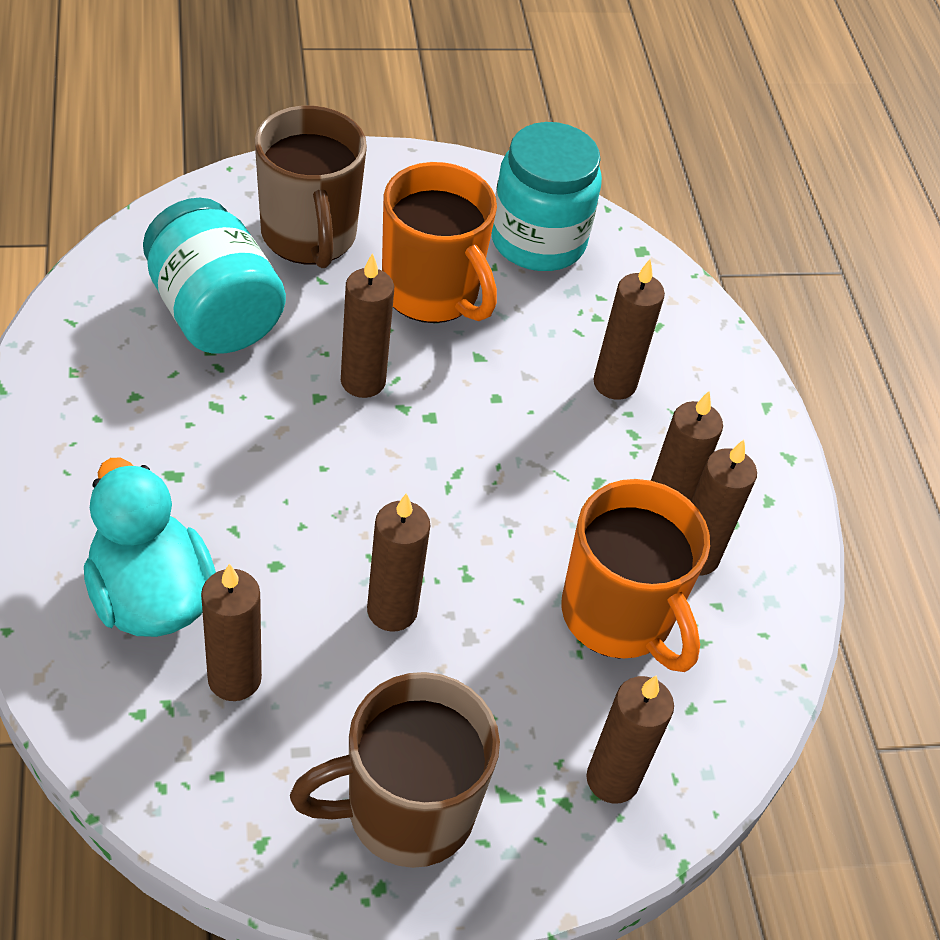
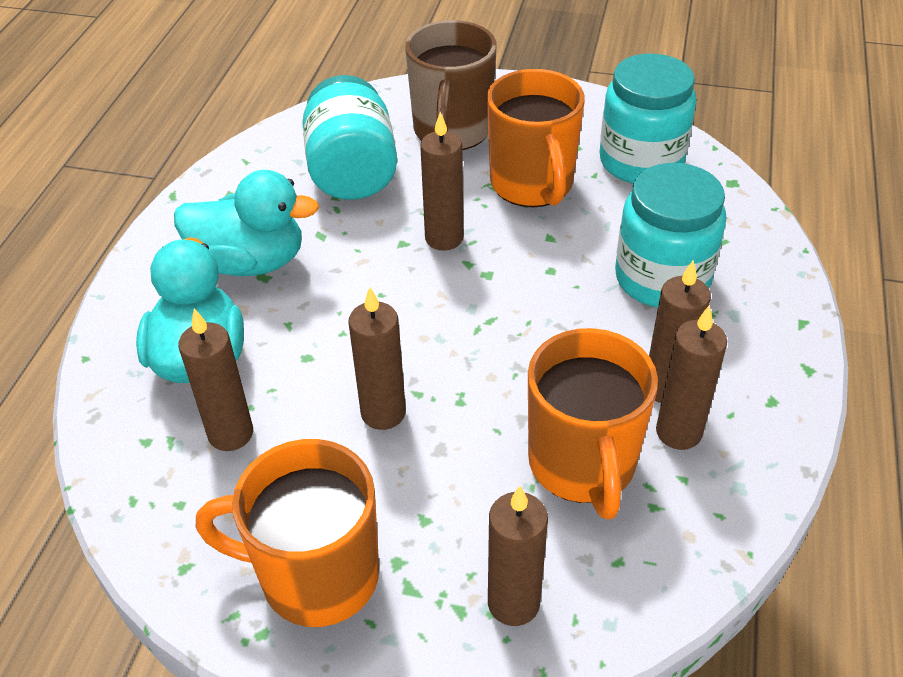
camera: 30 degrees right, 5 degrees down
brown mug [290,672,500,868] -> orange mug [196,439,379,627]
brown candle [593,260,665,400] -> turquoise jar [615,163,726,307]
none -> turquoise duck [174,170,319,276]

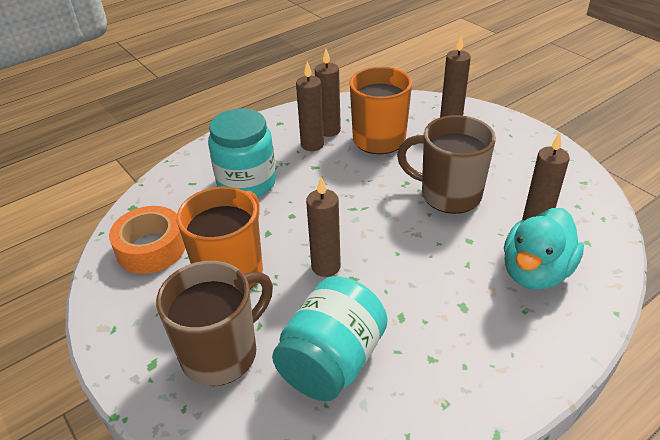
camera: 140 degrees left, 5 degrees down
turquoise duck [174,170,319,276] -> none
orange mug [196,439,379,627] -> none
brown candle [348,287,406,430] -> brown mug [397,115,496,214]
turquoise jar [599,54,696,184] -> orange tape [109,206,185,274]

